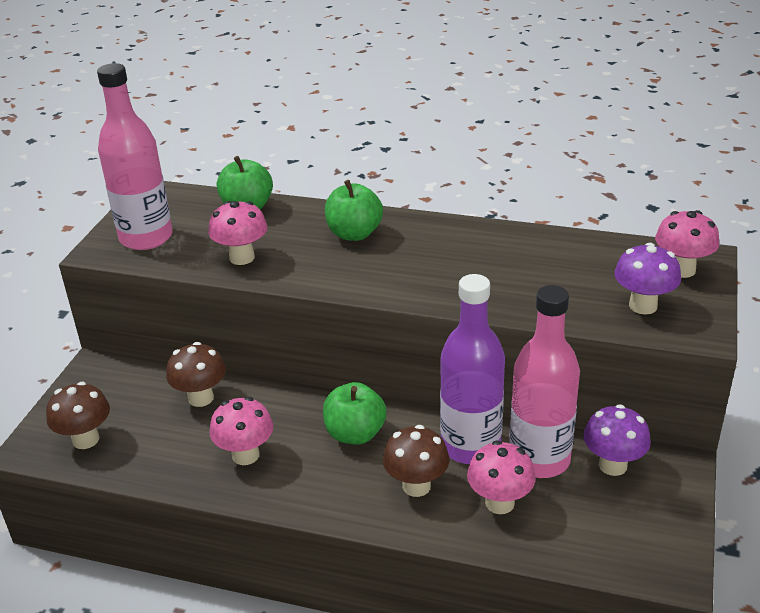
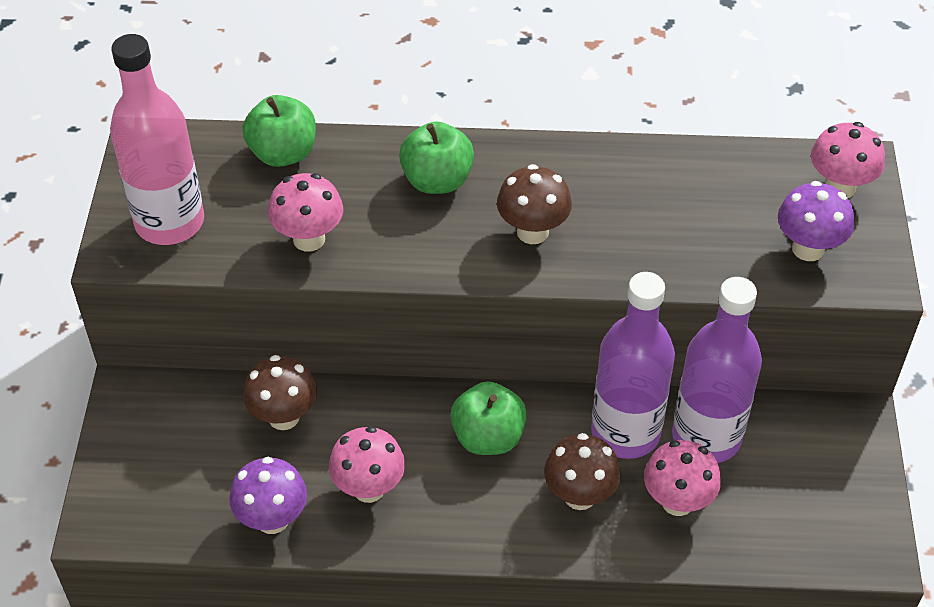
camera: 15 degrees left, 15 degrees up
brown mushroom [46,382,110,449] -> brown mushroom moved to [497,164,572,244]
pink bottle [509,285,580,478] -> purple bottle [672,277,762,463]
purple mushroom [583,404,651,476] -> purple mushroom moved to [229,457,307,534]

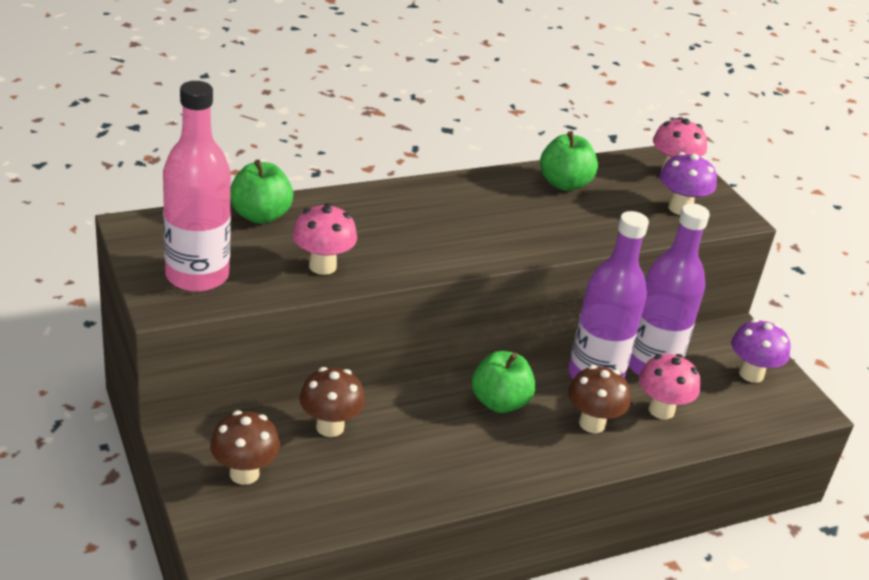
camera: 30 degrees left, 15 degrees down
purple mushroom [229,457,307,534] -> purple mushroom moved to [731,319,791,383]
pink mushroom [329,426,405,503] -> none
green apple [399,121,474,194] -> green apple moved to [540,131,598,191]
brown mushroom [497,164,572,244] -> brown mushroom moved to [210,411,280,485]

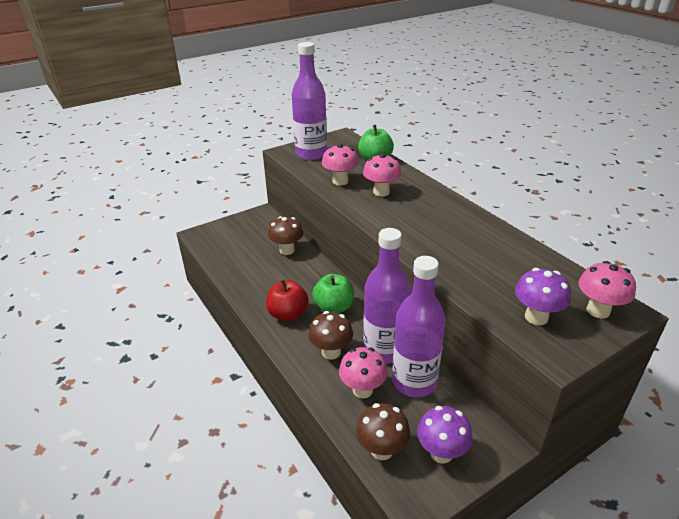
camera: 85 degrees right, 0 degrees up
pink bottle [163,81,231,292] -> purple bottle [292,42,327,160]
brown mushroom [210,411,280,485] -> brown mushroom moved to [356,403,410,460]
green apple [540,131,598,191] -> none
none -> red apple [266,279,309,321]
none -> pink mushroom [363,154,401,197]

